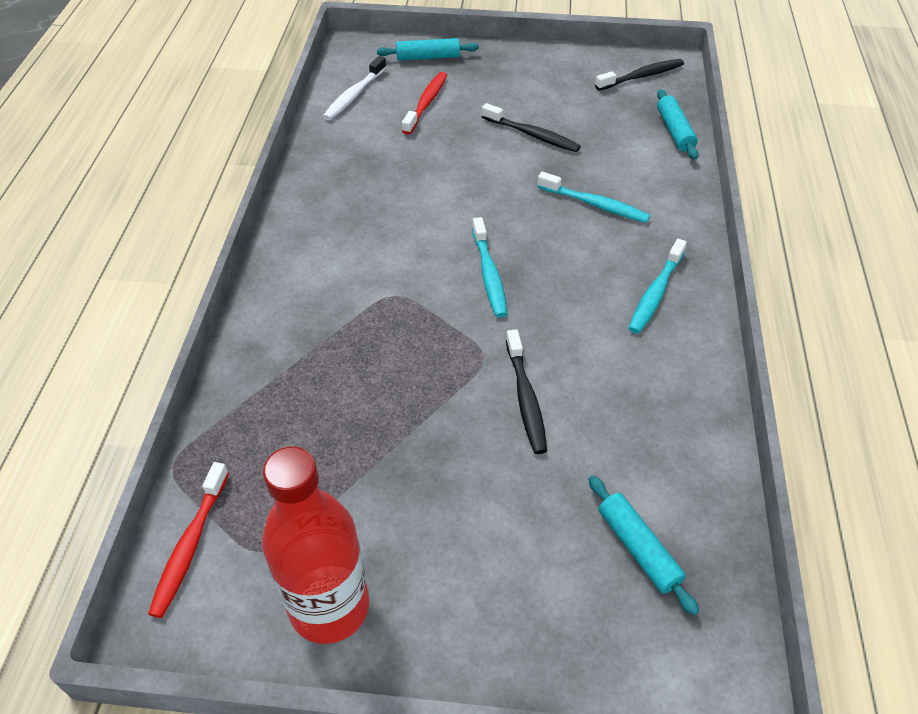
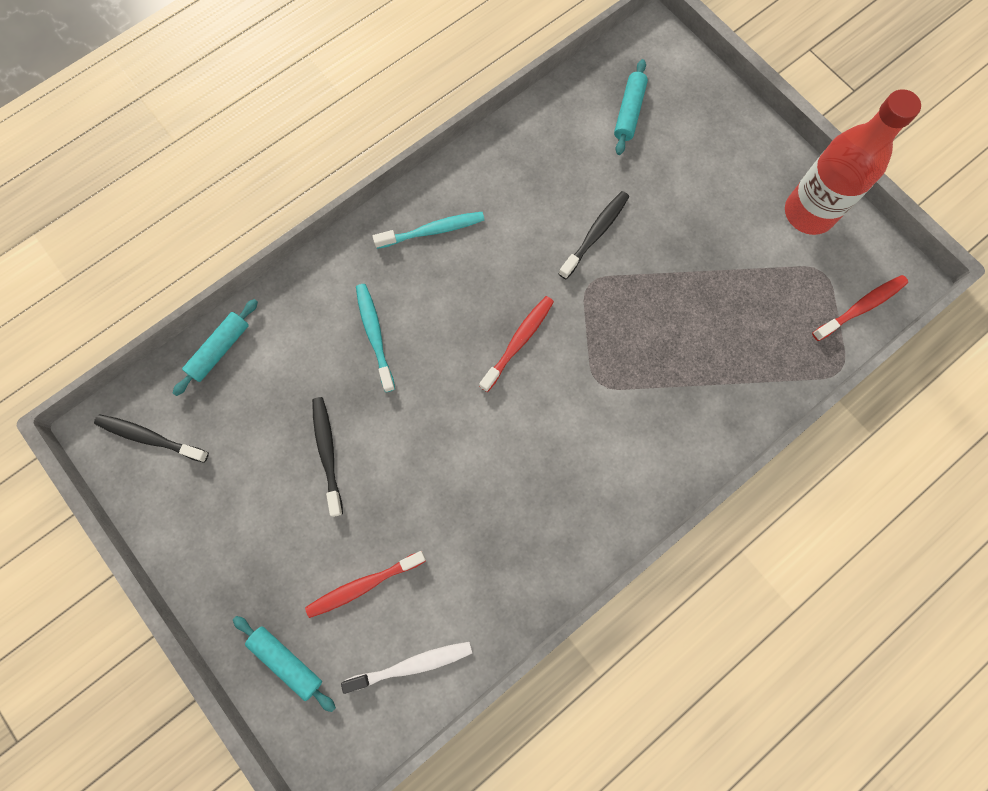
camera: 135 degrees left, 25 degrees up
turquoise toothbrush [472,217,507,318] -> red toothbrush [479,296,554,392]

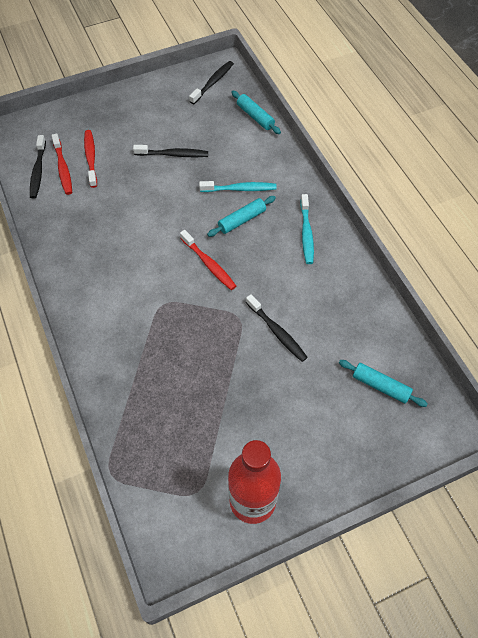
camera: 105 degrees right, 15 degrees down
turquoise rolling pin [233,616,336,712] -> turquoise rolling pin moved to [207,196,276,237]
white toothbrush [341,642,472,694] -> black toothbrush [30,135,46,199]
red toothbrush [812,275,908,341] -> red toothbrush moved to [52,133,72,195]

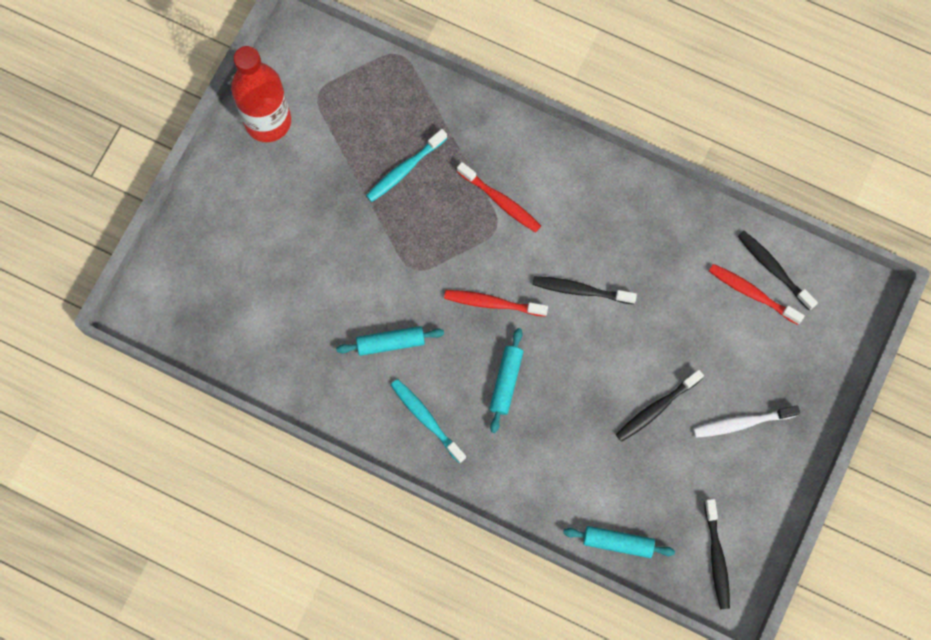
camera: 140 degrees right, 15 degrees up
red toothbrush [84,130,97,188] -> red toothbrush moved to [457,162,541,232]
turquoise toothbrush [199,181,277,192] -> turquoise toothbrush moved to [366,129,447,202]
black toothbrush [246,294,308,362] -> black toothbrush moved to [532,276,637,304]
turquoise rolling pin [339,360,428,407] -> turquoise rolling pin moved to [336,326,444,356]
none -> white toothbrush [693,405,800,438]

